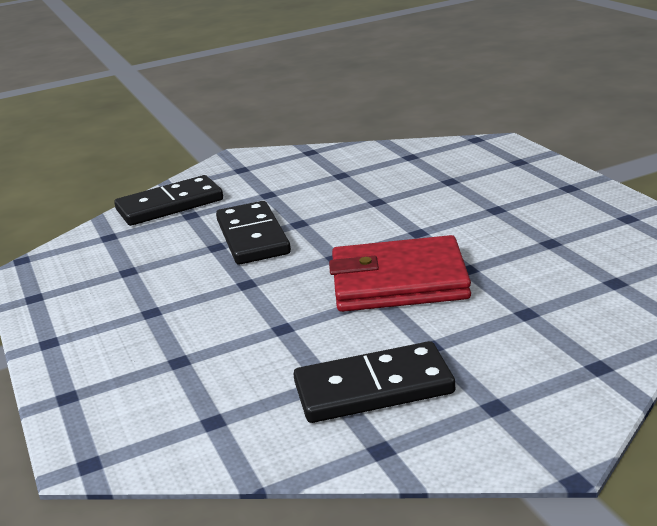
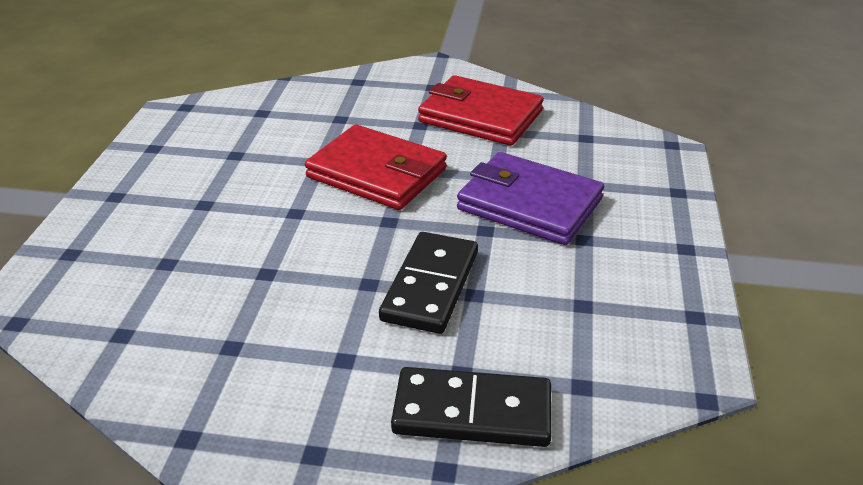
camera: 150 degrees left, 10 degrees up
black domino [293,341,455,423] -> red wallet [418,75,544,146]
none -> purple wallet [457,152,604,245]

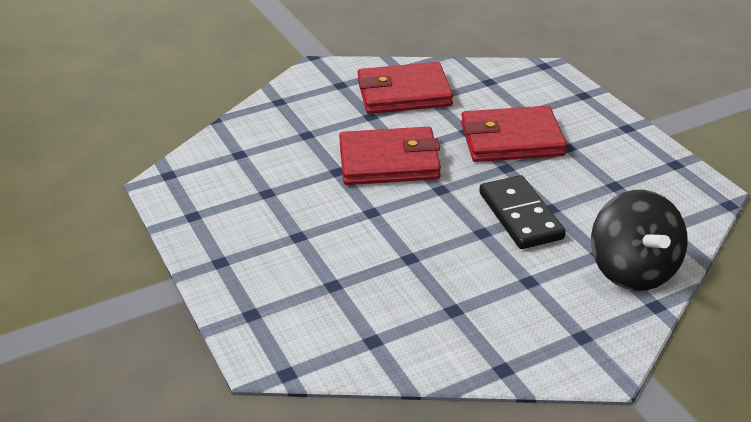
camera: 35 degrees left, 0 degrees up
black domino [391,367,552,447] -> black spinning top [591,190,688,291]
purple wallet [457,152,604,245] -> red wallet [461,106,567,162]

